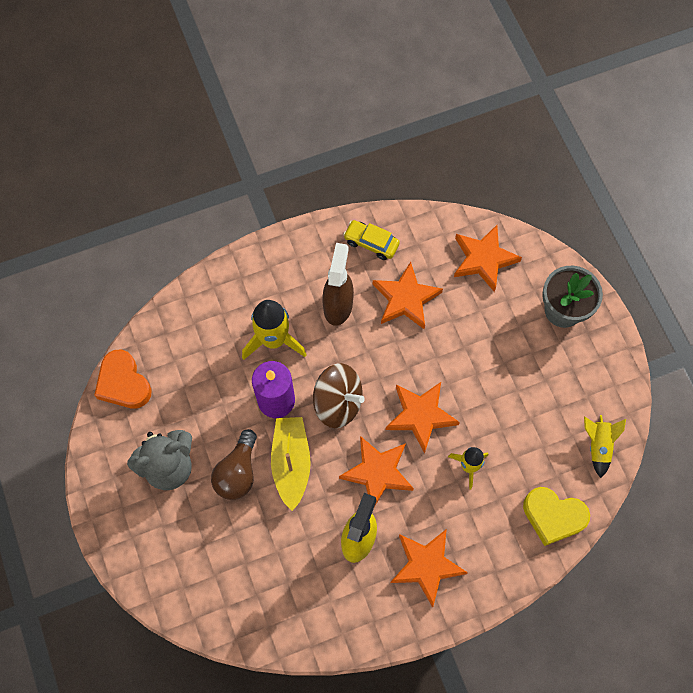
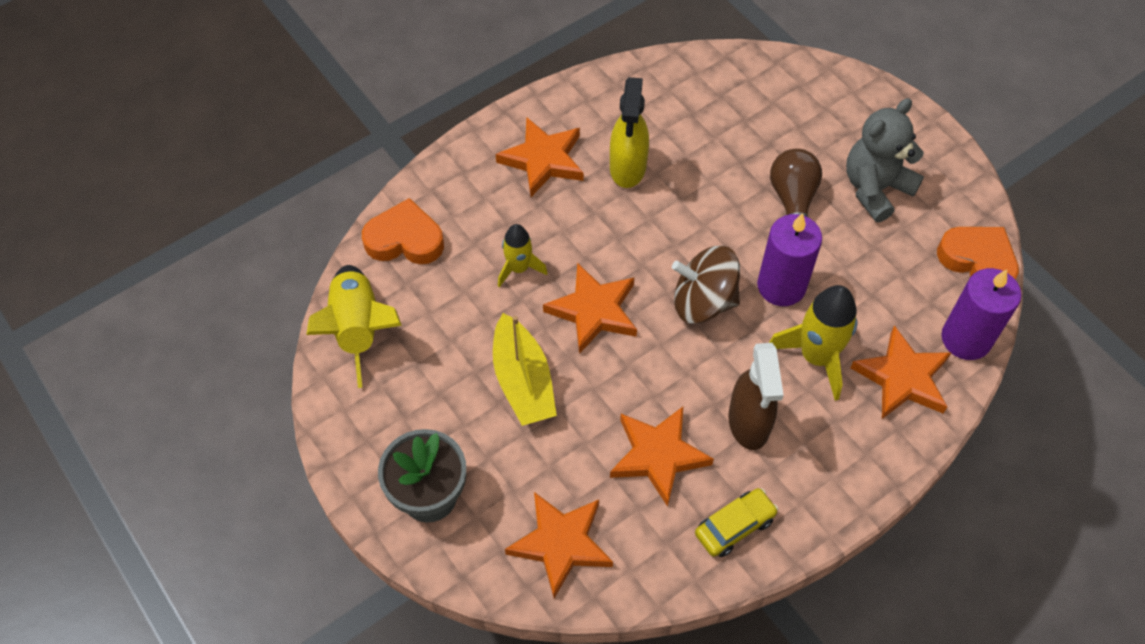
camera: 165 degrees right, 10 degrees down
yellow boat [271,417,311,511] -> yellow boat moved to [493,313,557,426]
orange star [339,436,414,507] -> orange star moved to [851,325,952,419]
yellow car [343,220,400,260] -> yellow car turned 45 degrees counterclockwise [695,488,778,557]
yellow heart [523,487,590,546] -> orange heart [362,198,444,264]
yellow rocket [584,415,626,478] -> yellow rocket [306,265,402,388], size x1.65
none -> purple candle [941,268,1021,360]

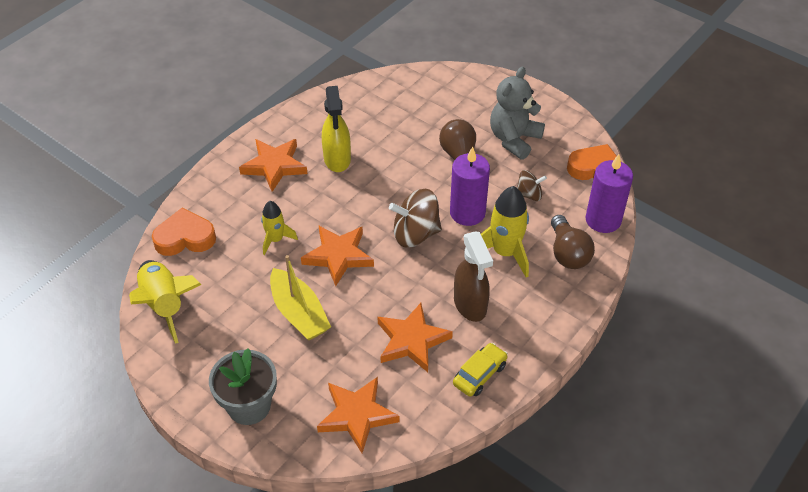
camera: 15 degrees left, 10 degrees down
orange star [851,325,952,419] -> brown light bulb [551,215,595,269]
none -> brown spinning top [517,170,547,201]

